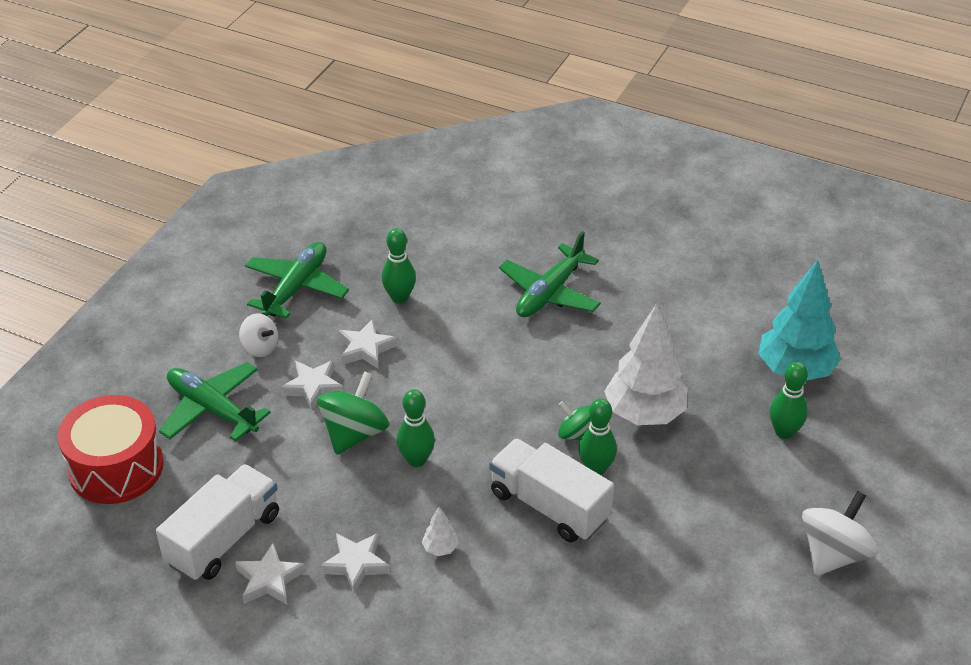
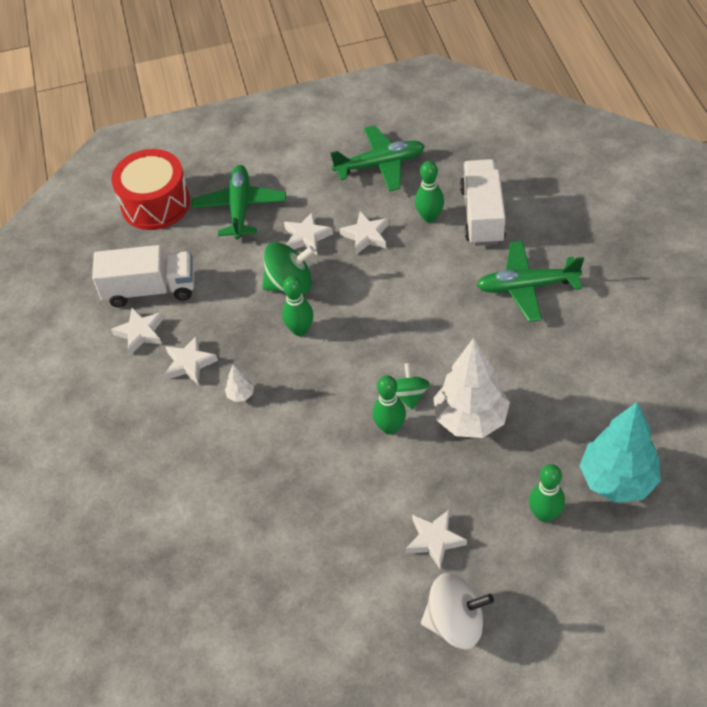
camera: 55 degrees right, 10 degrees up
white spinning top [239,314,278,357] -> none
white truck [490,438,614,542] -> white truck moved to [460,159,506,246]
none -> white star [406,510,467,569]

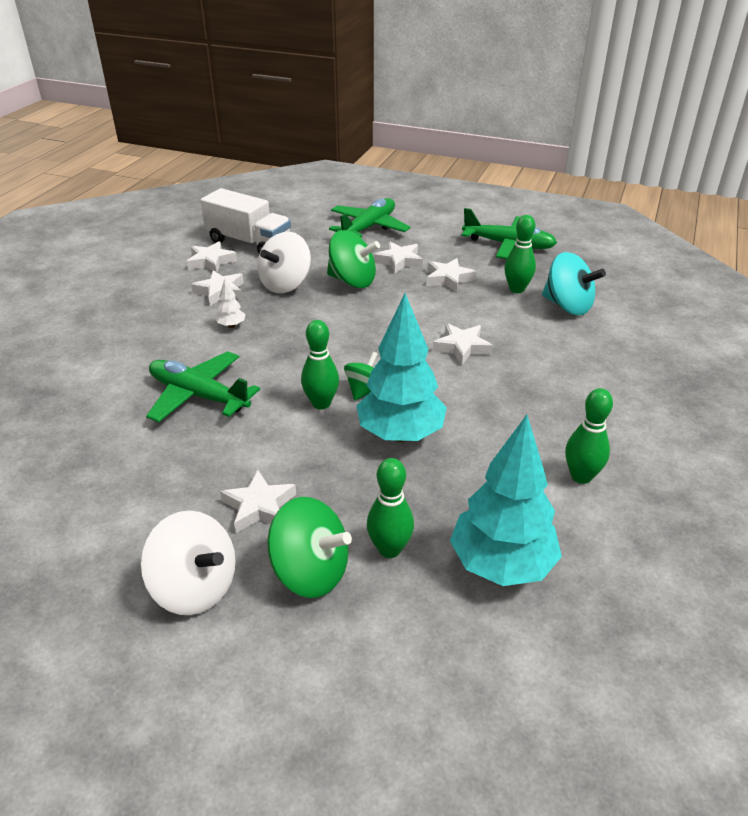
camera: 30 degrees right, 15 degrees down
red drum [111,149,190,230] -> none
green bowling pin [282,276,314,336] -> green bowling pin moved to [565,388,613,484]
white tree [434,338,510,438] -> turquoise tree [357,293,447,442]
white truck [460,159,506,246] -> turquoise spinning top [542,252,606,315]
green plane [477,241,584,322] -> green plane moved to [146,351,260,423]
none -> white spinning top [257,232,311,293]
none -> green spinning top [267,497,352,598]
none -> white star [433,323,493,365]

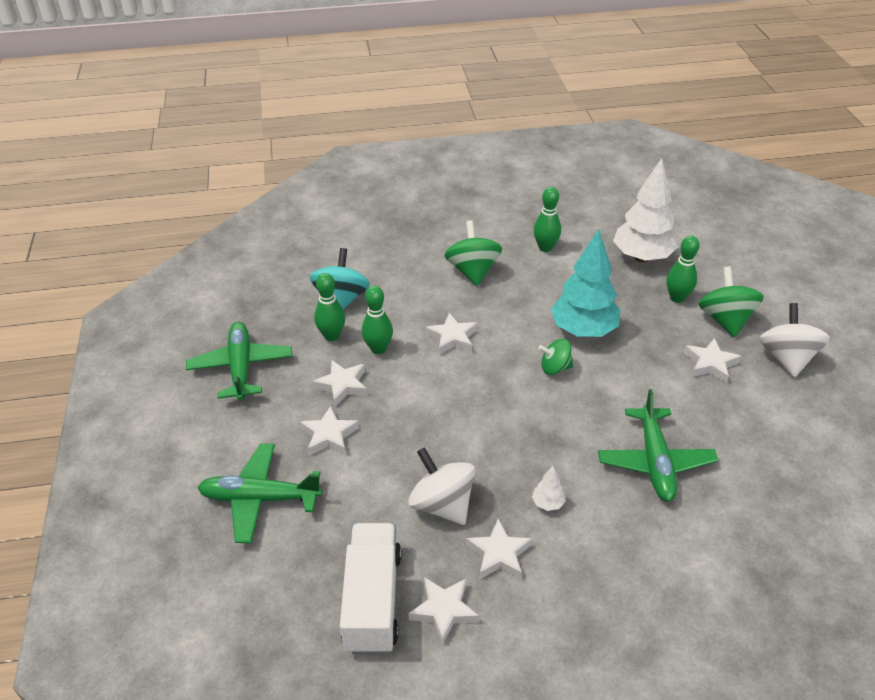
camera: 120 degrees left, 5 degrees up
white spinning top [257,232,311,293] -> white spinning top turned 135 degrees counterclockwise [408,447,475,525]
green bowling pin [301,320,339,410] -> green bowling pin moved to [362,286,393,354]
green spinning top [327,230,380,288] -> green spinning top moved to [444,220,502,286]
turquoise tree [450,415,562,586] -> white tree [613,158,678,262]

